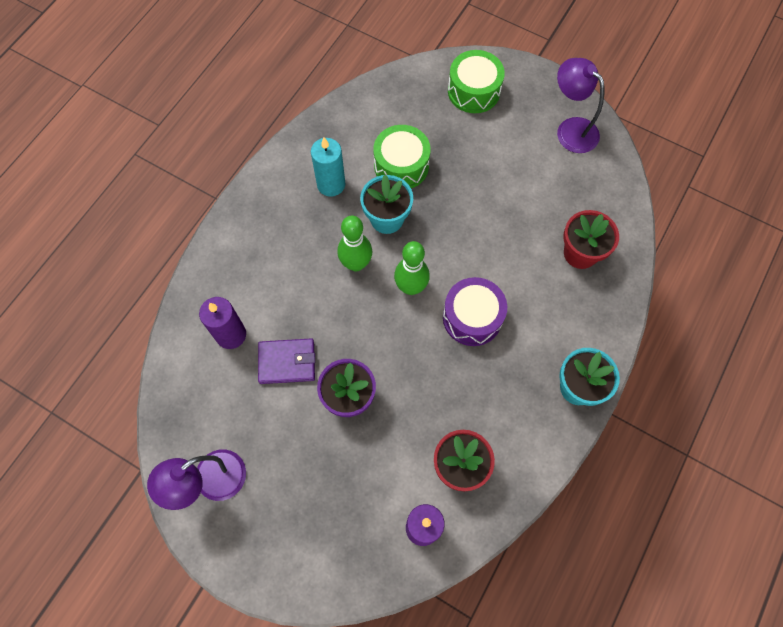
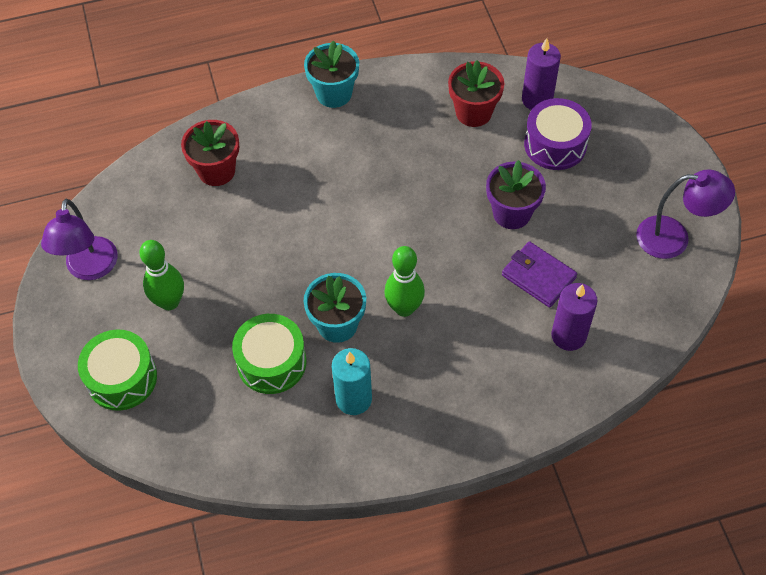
camera: 135 degrees left, 10 degrees down
green bowling pin [394,241,430,295] -> green bowling pin moved to [139,240,184,310]
purple drum [443,277,507,346] -> purple drum moved to [524,98,592,170]

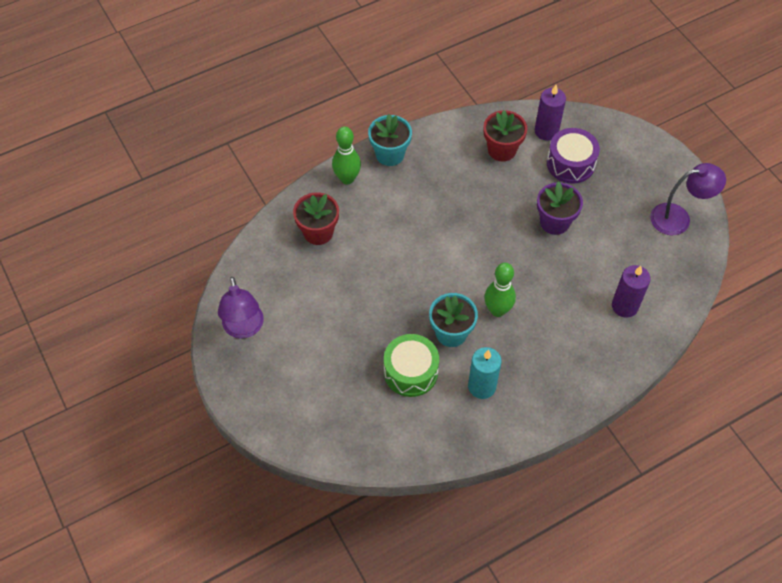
camera: 15 degrees left, 0 degrees up
green drum [78,330,157,411] -> none
green bowling pin [139,240,184,310] -> green bowling pin moved to [332,127,361,185]
purple wallet [502,241,577,308] -> none

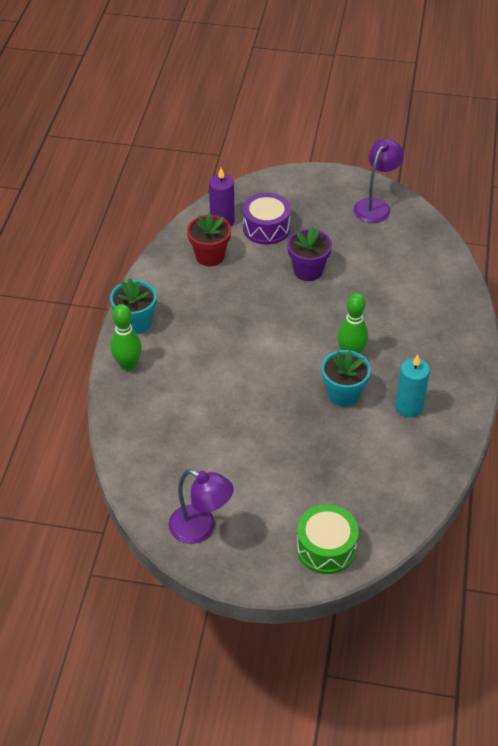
camera: 50 degrees left, 10 degrees down
red flower pot [293,193,339,245] -> none
green drum [384,334,439,397] -> green drum moved to [296,504,359,574]
purple candle [612,265,651,318] -> none

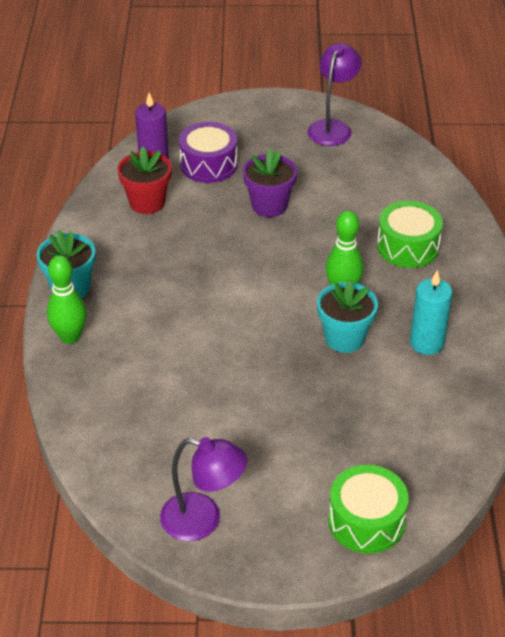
camera: 10 degrees left, 5 degrees down
none -> green drum [377,201,443,268]

